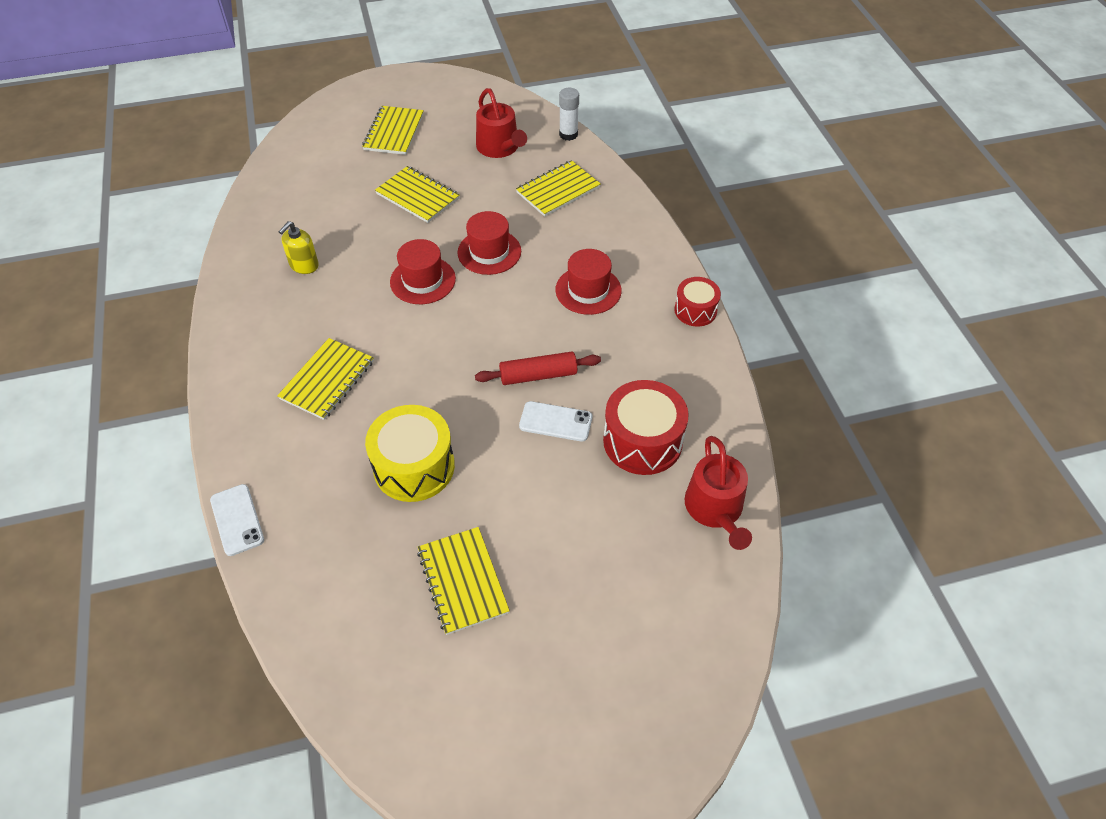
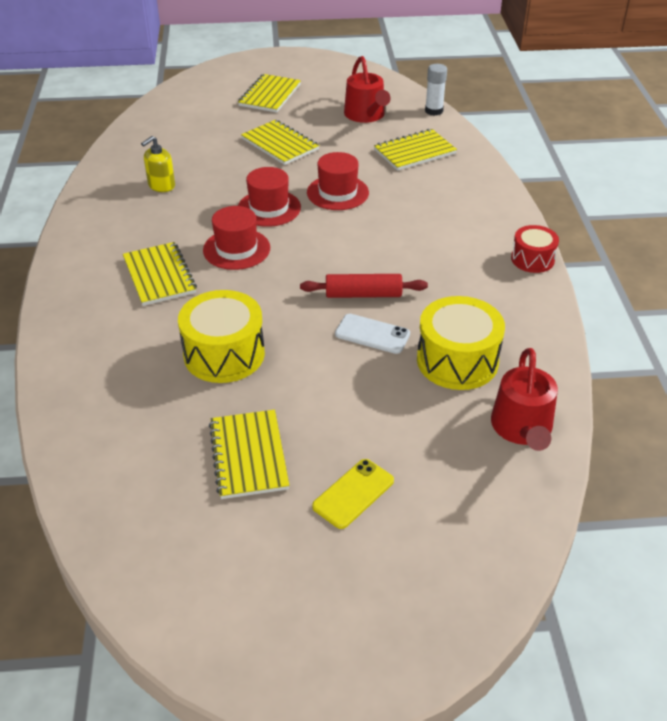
camera: 10 degrees right, 10 degrees down
white phone [210,484,264,556] -> none
yellow notebook [277,338,374,420] -> yellow notebook turned 60 degrees counterclockwise [123,242,197,306]
red hat [555,249,622,315] -> red hat moved to [203,206,270,270]
red drum [603,380,689,475] -> yellow drum [417,296,505,390]
none -> yellow phone [312,459,394,529]

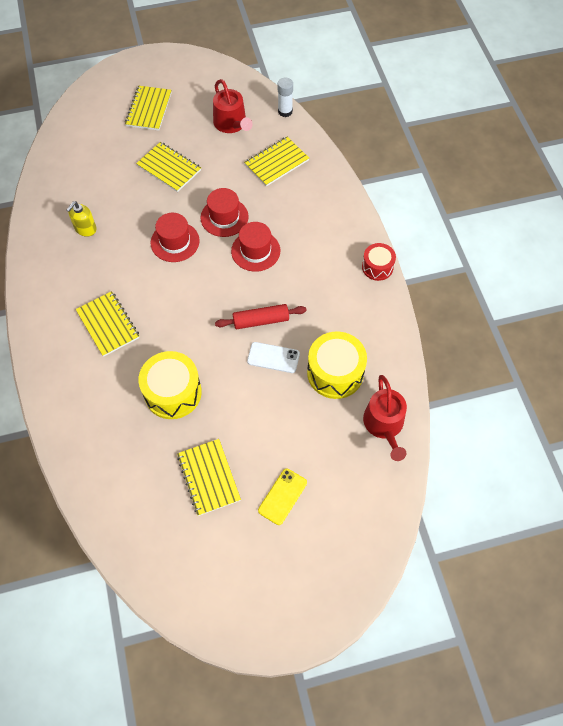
camera: 10 degrees left, 20 degrees up
red hat [203,206,270,270] -> red hat moved to [231,222,280,272]

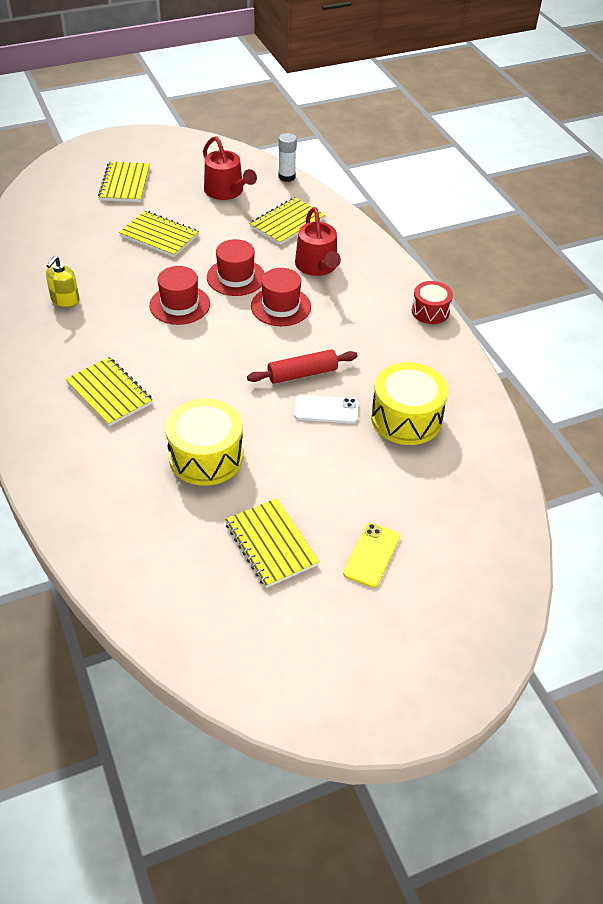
camera: 10 degrees left, 15 degrees down
red watering can [363,375,407,461] -> red watering can moved to [295,207,341,276]

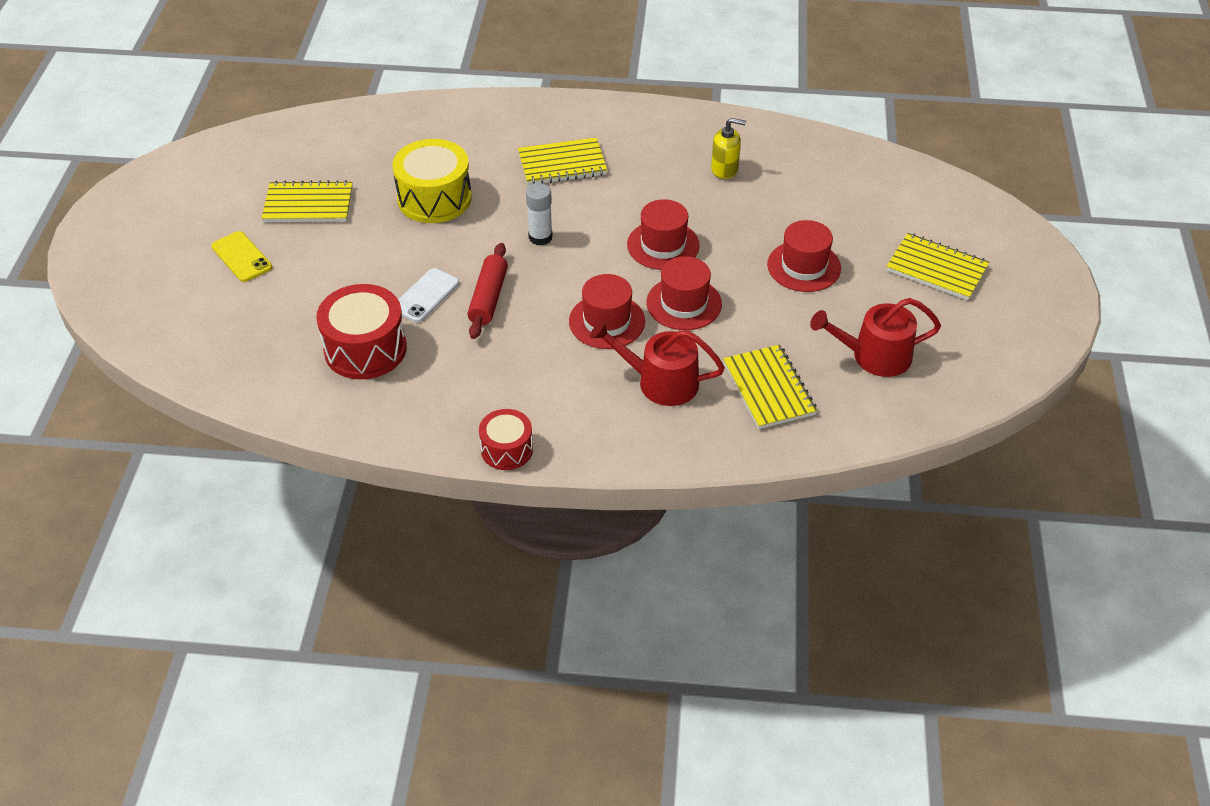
camera: 120 degrees right, 0 degrees up
yellow soap dispenser [46,256,79,307] -> yellow soap dispenser turned 135 degrees clockwise [711,118,746,179]
yellow notebook [119,211,199,257] -> red hat [767,220,841,292]
white glue stick [278,133,297,182] -> white glue stick moved to [526,183,553,246]
yellow drum [371,362,448,445] -> red drum [316,284,407,380]

